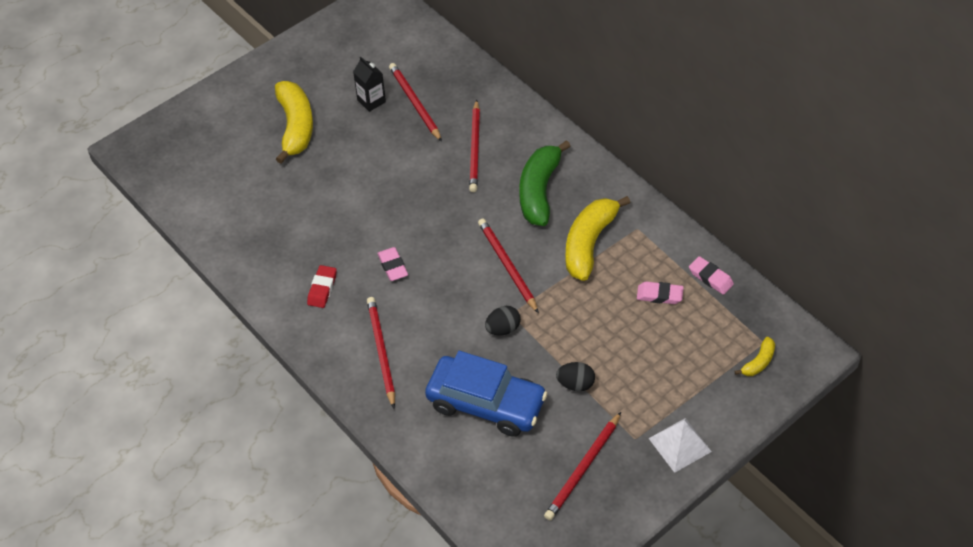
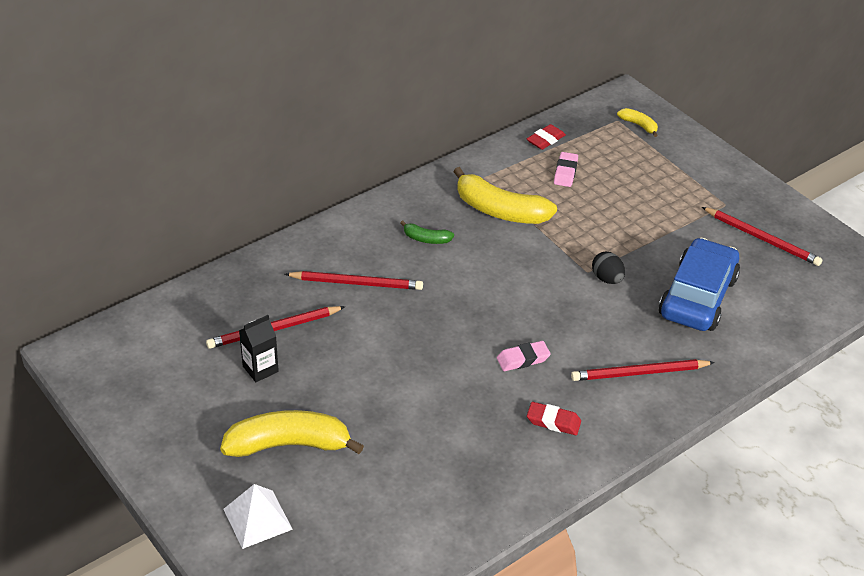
camera: 90 degrees left, 10 degrees down
red pencil [478,218,539,313] -> none
green banana [519,140,571,226] -> green banana [400,221,454,244], size x0.48
black egg [556,362,595,391] -> none
white pyramid [648,418,712,473] -> white pyramid moved to [223,484,293,549]
pink eraser [689,256,734,295] -> red eraser [527,124,566,150]

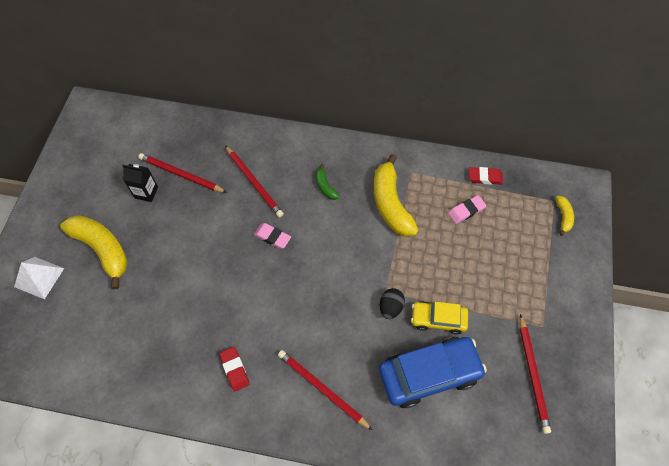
camera: 50 degrees right, 20 degrees up
pink eraser [497,341,551,371] -> pink eraser moved to [254,223,291,249]
none -> yellow car [411,302,468,335]

